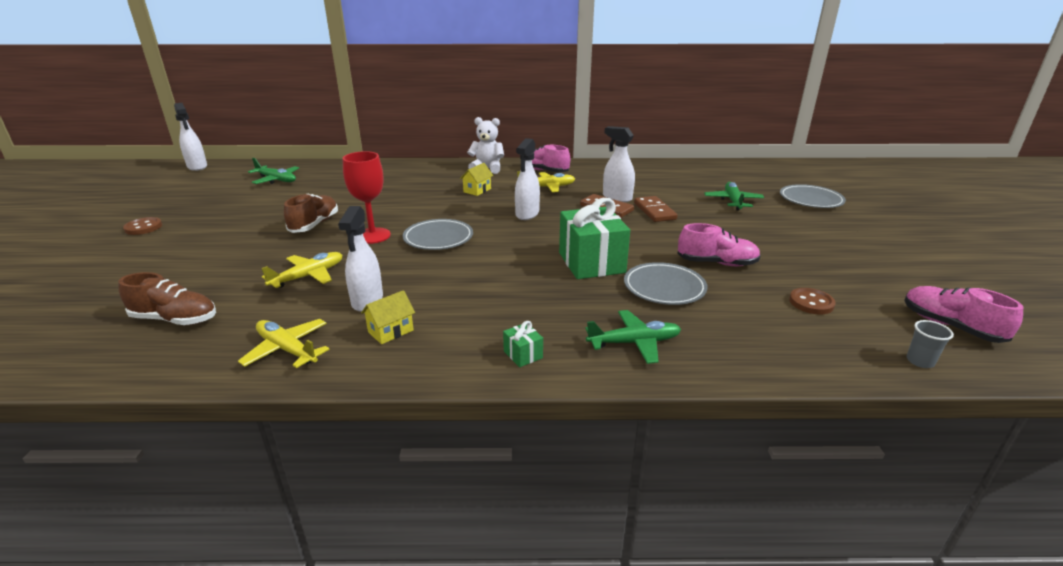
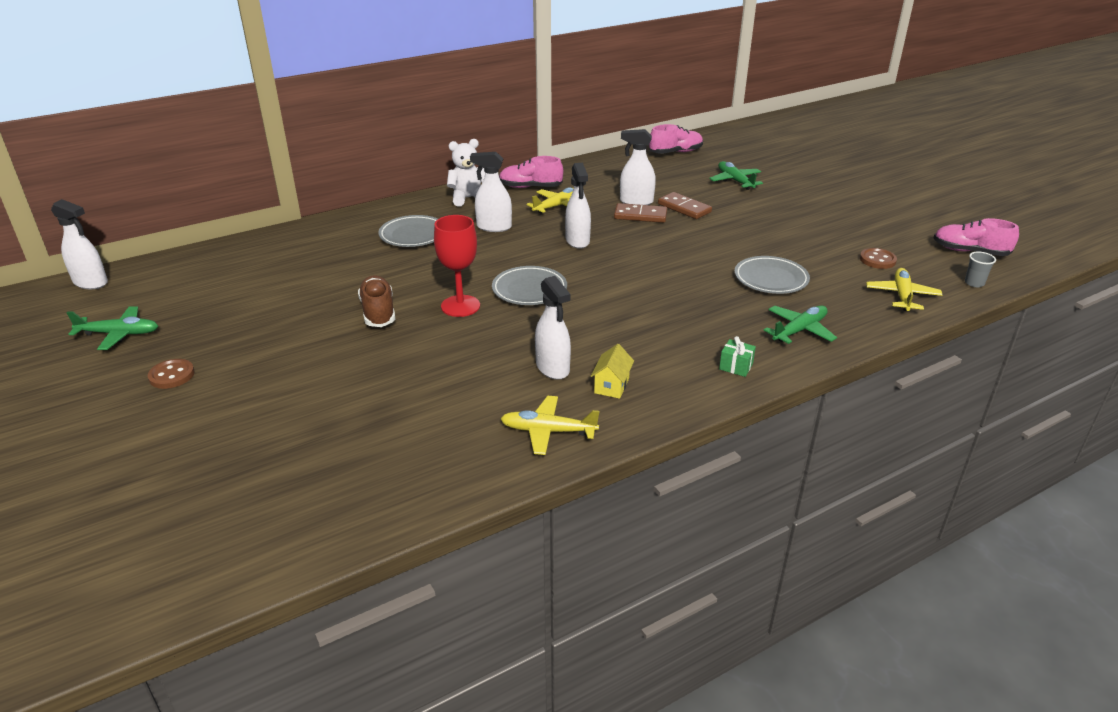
camera: 30 degrees left, 5 degrees up
brown shoe [118,272,216,325] -> none
green plane [248,158,299,184] -> green plane moved to [67,306,158,350]
yellow plane [261,252,343,288] -> yellow plane moved to [866,268,942,311]
yellow house [460,163,493,196] -> white spray bottle [470,152,512,232]
green gift [559,198,630,279] -> none
pink shoe [677,223,761,266] -> pink shoe moved to [649,124,703,154]
grey plate [780,184,846,208] -> grey plate moved to [378,215,438,247]

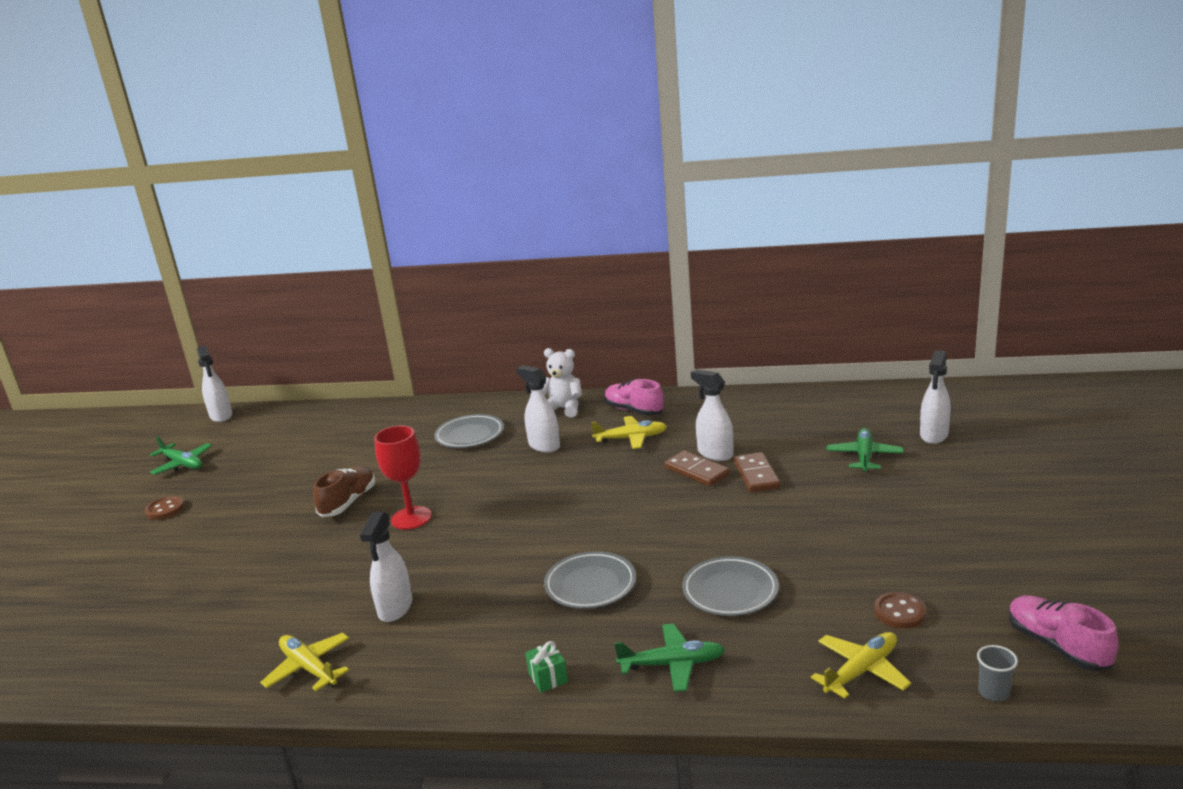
camera: 40 degrees right, 10 degrees down
grey plate [492,266,567,305] -> grey plate moved to [544,551,636,609]
white spray bottle [565,163,591,249] -> white spray bottle moved to [920,350,951,444]
yellow house [591,344,634,399] -> none
pink shoe [649,124,703,154] -> none

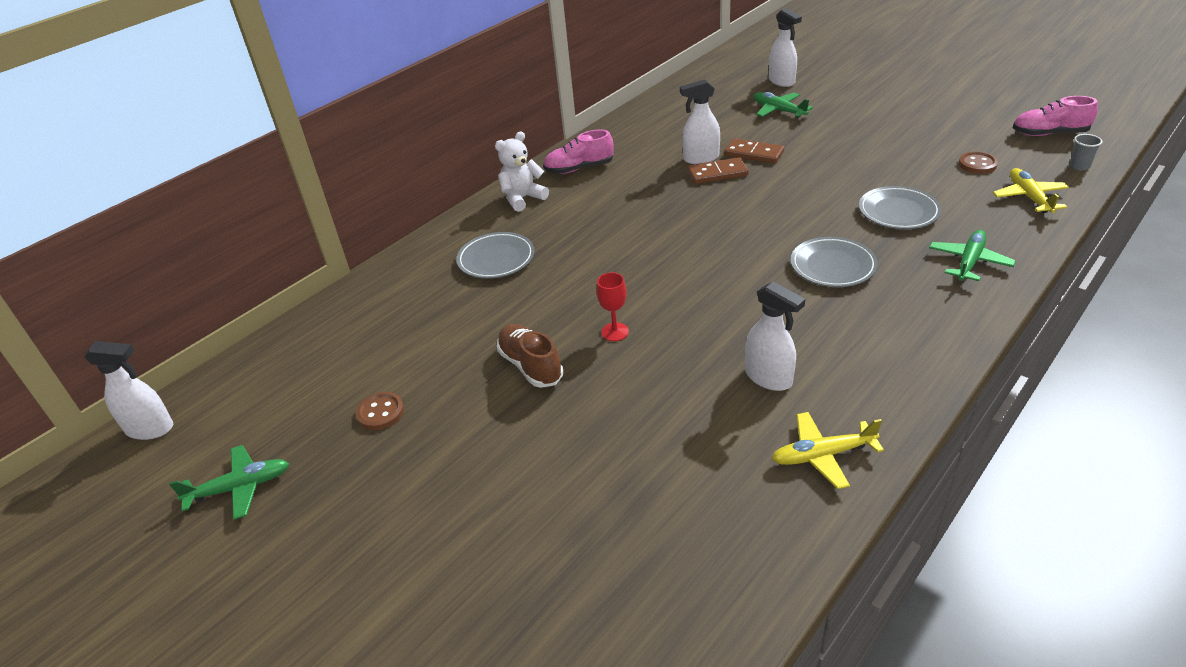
camera: 55 degrees left, 15 degrees up
brown button [145,496,185,520] -> brown button moved to [356,392,404,430]
red goblet [374,426,432,530] -> red goblet [596,272,629,341], size x0.62
white spray bottle [516,365,560,452] -> none
green gift [525,641,568,693] -> none
yellow plane [591,416,667,449] -> none

